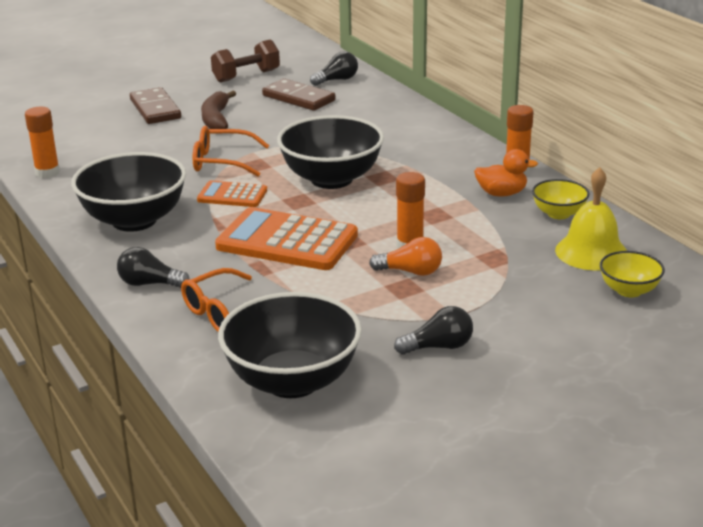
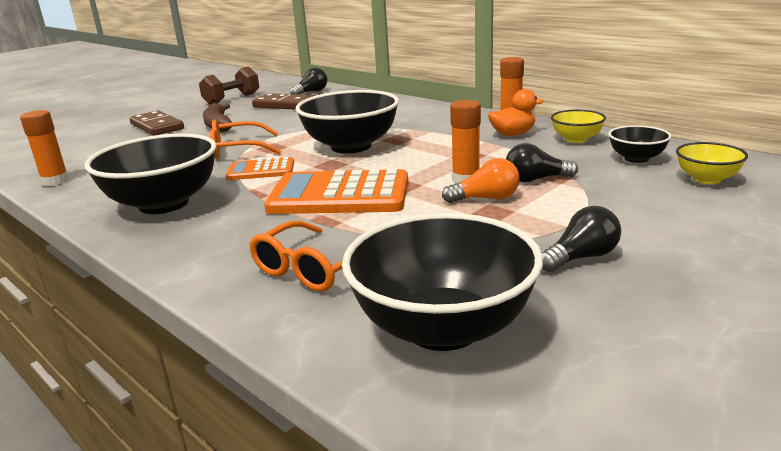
camera: 15 degrees left, 5 degrees down
black light bulb [117,247,190,288] -> black light bulb moved to [506,143,578,182]
yellow bell [555,167,627,271] -> black bowl [608,125,671,163]

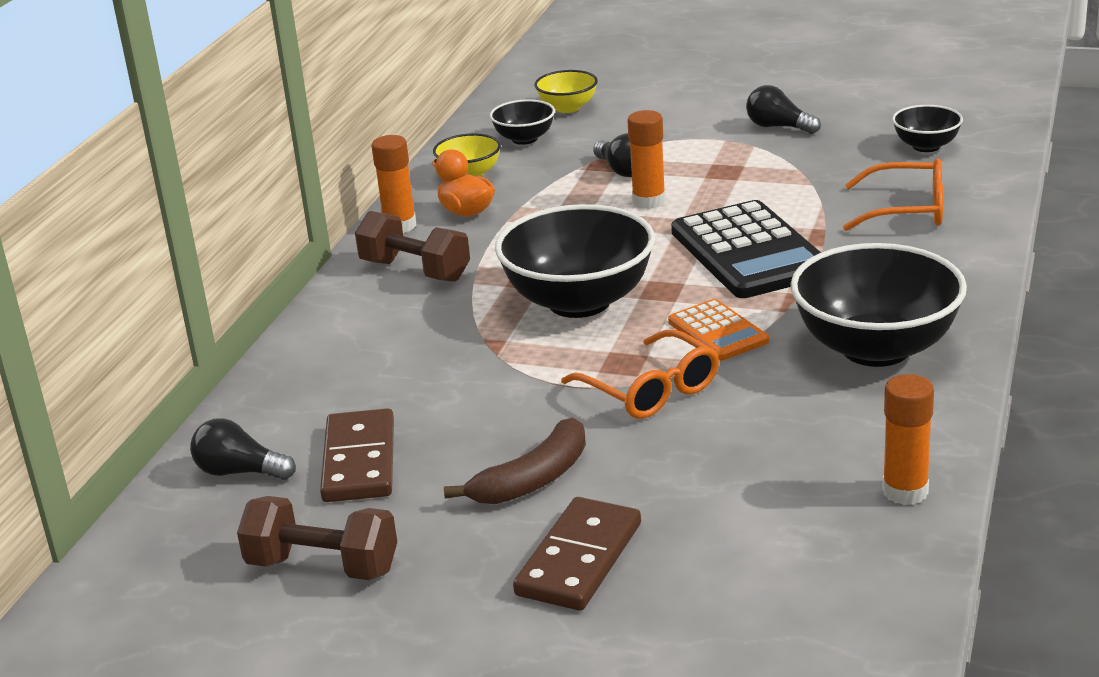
camera: 115 degrees left, 5 degrees up
orange calculator [264,169,408,214] -> black calculator [671,200,821,298]
black bowl [342,213,543,351] -> black bowl [892,105,963,152], size x0.50
orange light bulb [442,158,520,203] -> none
none -> brown dumbbell [355,211,470,282]

